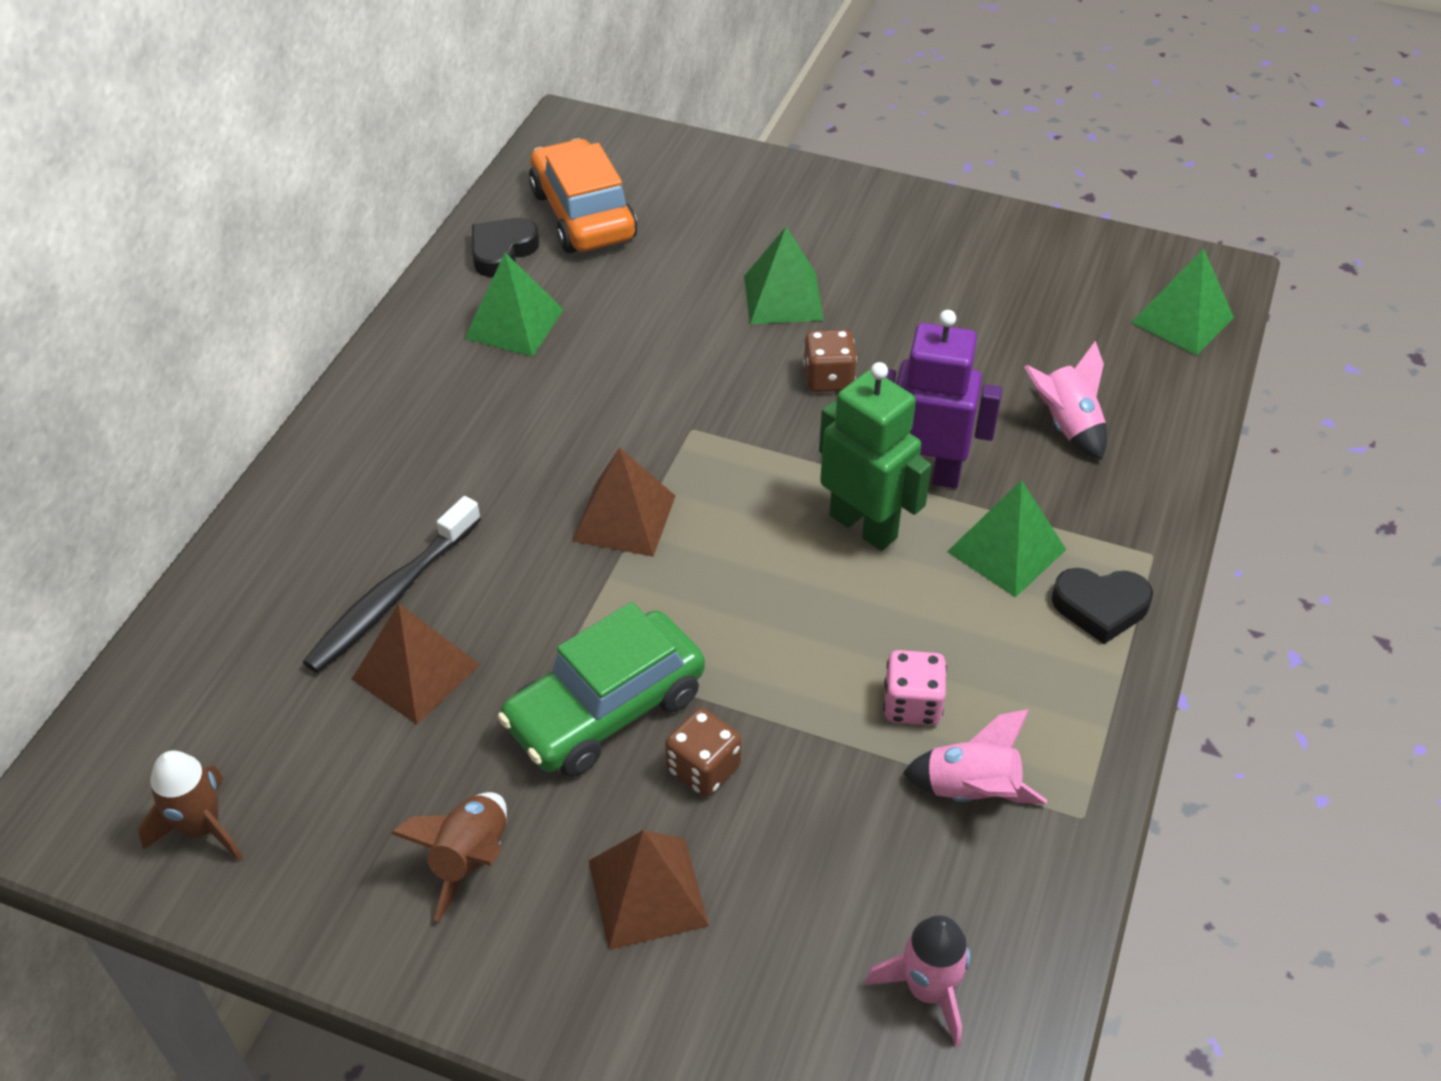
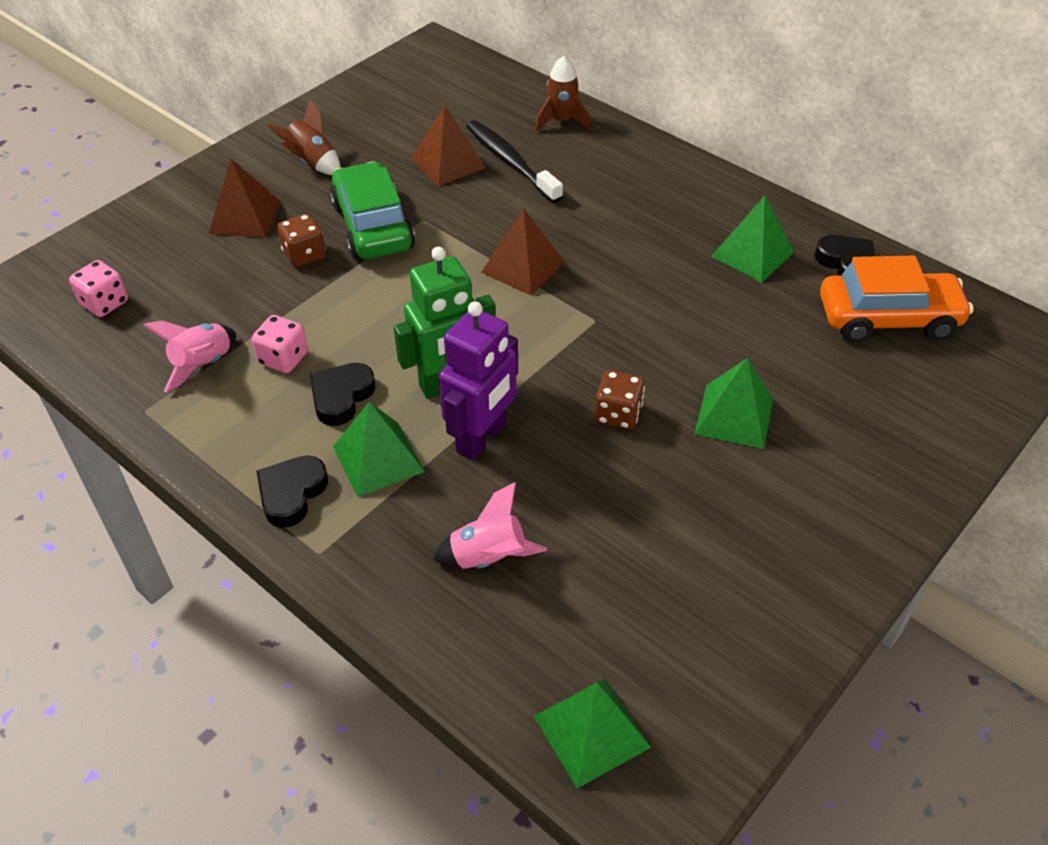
camera: 110 degrees right, 0 degrees up
brown rocket [138,750,243,861] -> brown rocket moved to [535,56,591,132]
pink rocket [865,915,971,1047] -> pink dice [69,260,128,317]
none -> black heart [310,363,375,426]

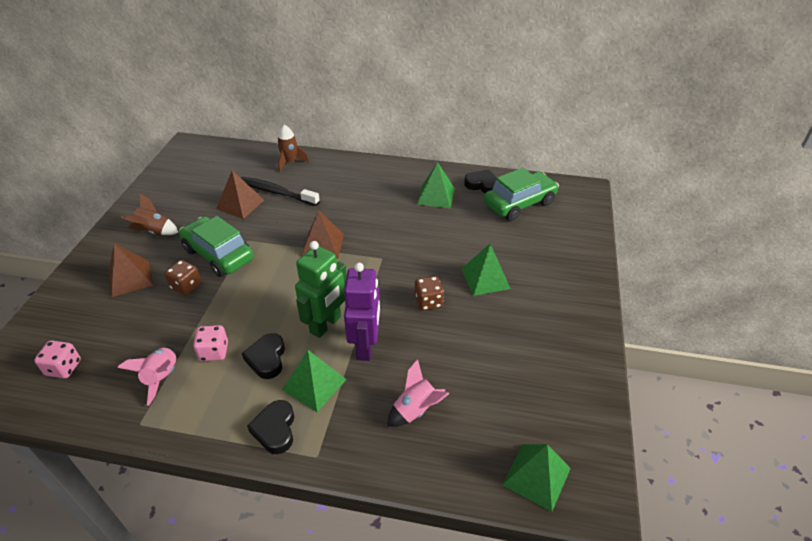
camera: 30 degrees left, 5 degrees down
orange car [820,256,974,342] -> green car [484,168,559,221]

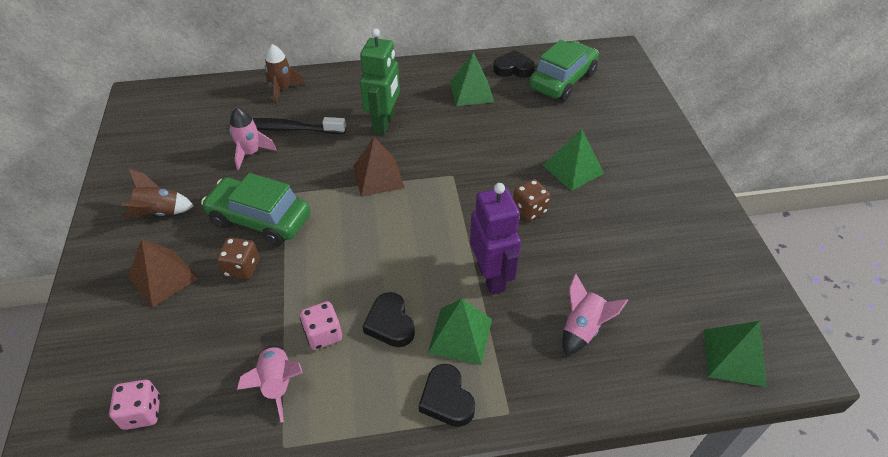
camera: 20 degrees left, 5 degrees up
brown pyramid [216,171,264,219] -> pink rocket [229,107,277,170]
green robot [295,241,347,338] -> green robot moved to [360,28,400,134]

